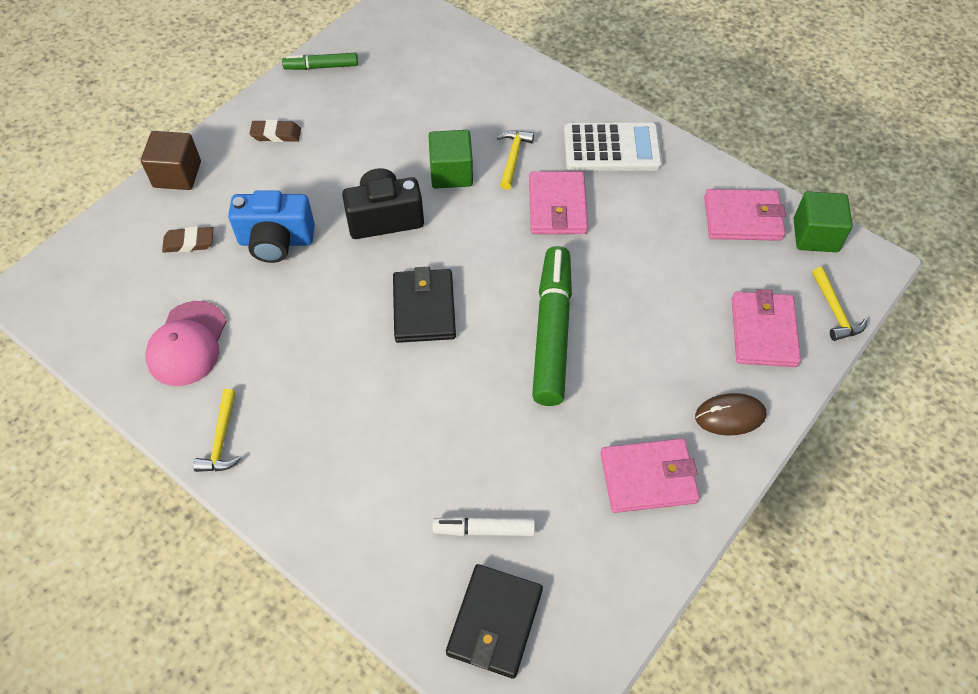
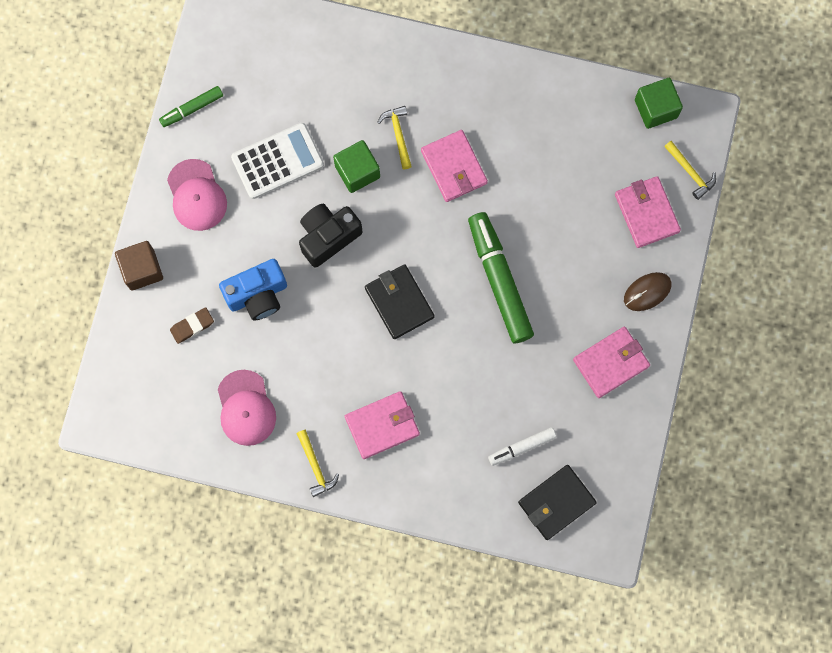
camera: 25 degrees left, 20 degrees up
brown eraser [249,120,301,142] -> pink cap [167,159,227,231]
black wallet [446,564,543,679] -> black wallet turned 60 degrees clockwise [518,465,597,540]
white calculator [564,123,662,171] -> white calculator moved to [231,123,324,199]
pink wallet [704,189,786,241] -> pink wallet moved to [345,391,420,459]

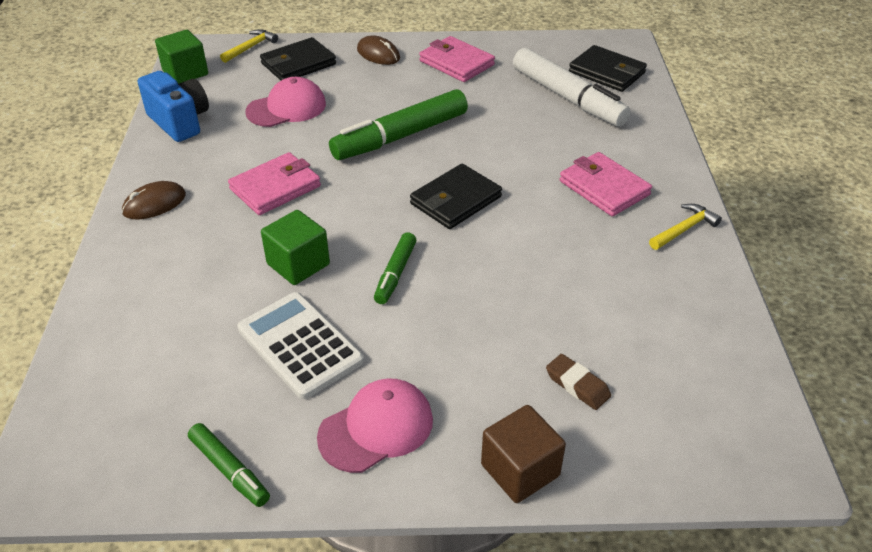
camera: 105 degrees left, 35 degrees down
pink cap [218,370,276,446] -> pink cap moved to [245,77,326,127]
blue camera [219,259,287,320] -> blue camera moved to [138,71,209,142]
black camera [299,204,363,268] -> green marker [374,232,416,304]
yellow hammer [377,106,412,169] -> none
white marker [488,427,557,466] -> white marker [513,48,631,127], size x1.93
pink wallet [615,176,681,248] -> black wallet [260,37,336,80]
none -> brown mouse [122,181,186,219]

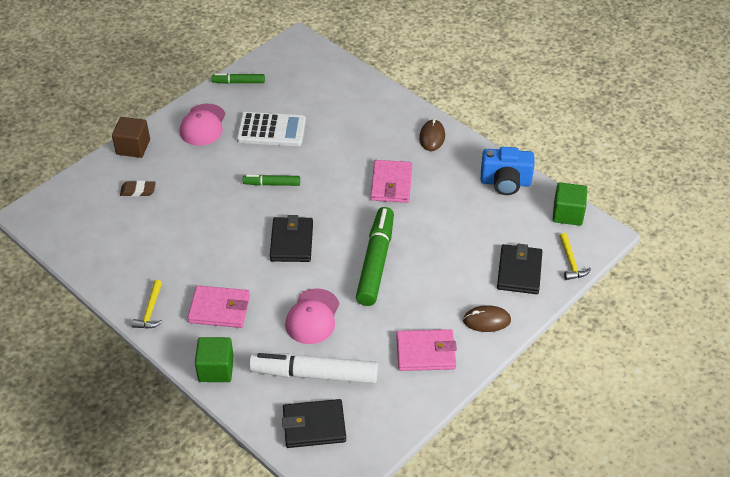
camera: 135 degrees right, 5 degrees up
pink cap [245,77,326,127] -> pink cap moved to [285,288,339,344]
green cube [261,210,330,285] -> green cube moved to [195,337,234,382]
green marker [374,232,416,304] -> green marker turned 60 degrees counterclockwise [243,175,300,186]

